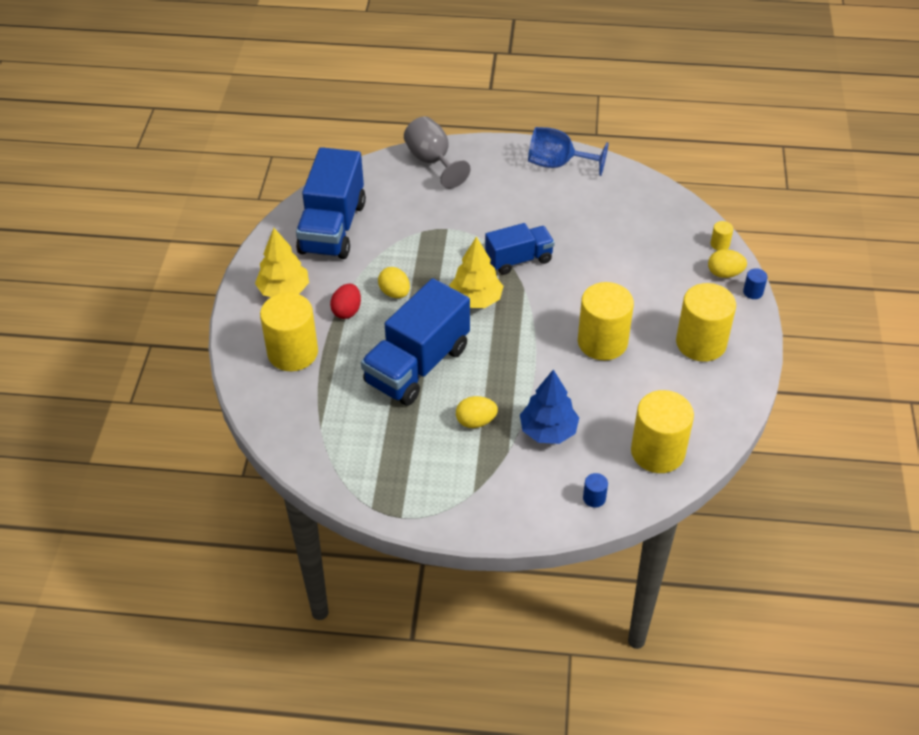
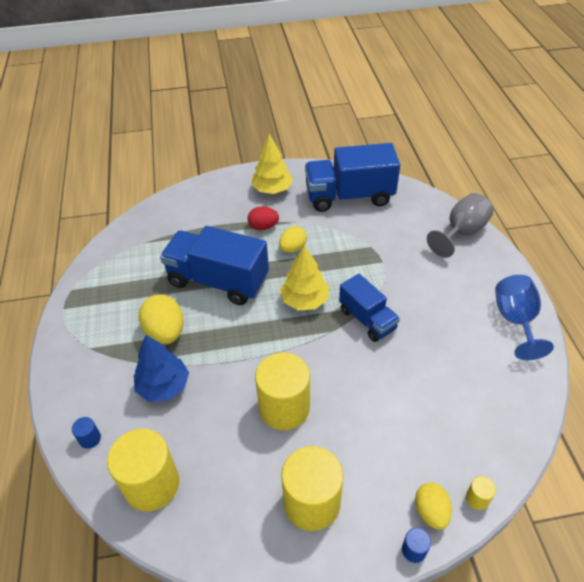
camera: 75 degrees right, 0 degrees up
yellow cylinder [260,293,318,371] -> none
yellow egg [456,396,498,428] -> yellow egg [139,294,184,344], size x1.55

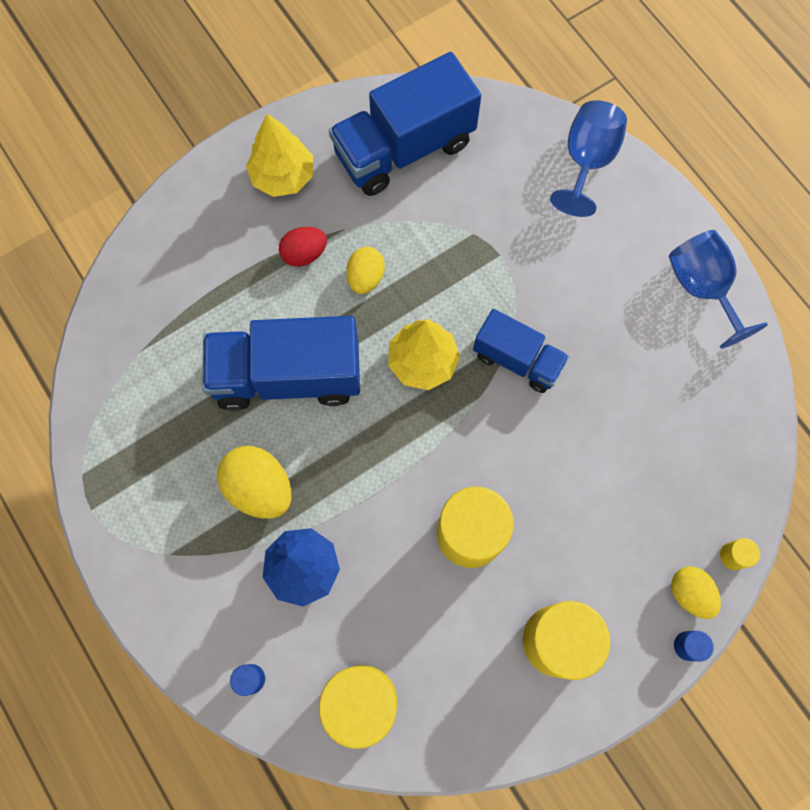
camera: 25 degrees left, 25 degrees up
grey goblet [427,193,493,258] -> blue goblet [550,100,627,217]

